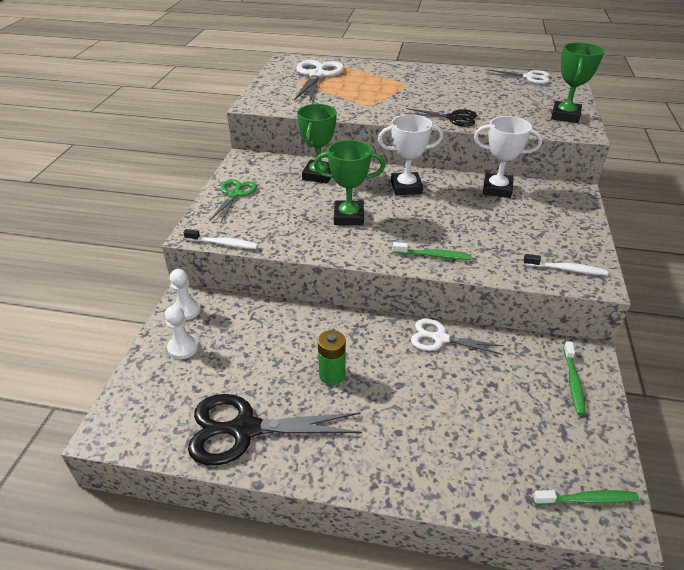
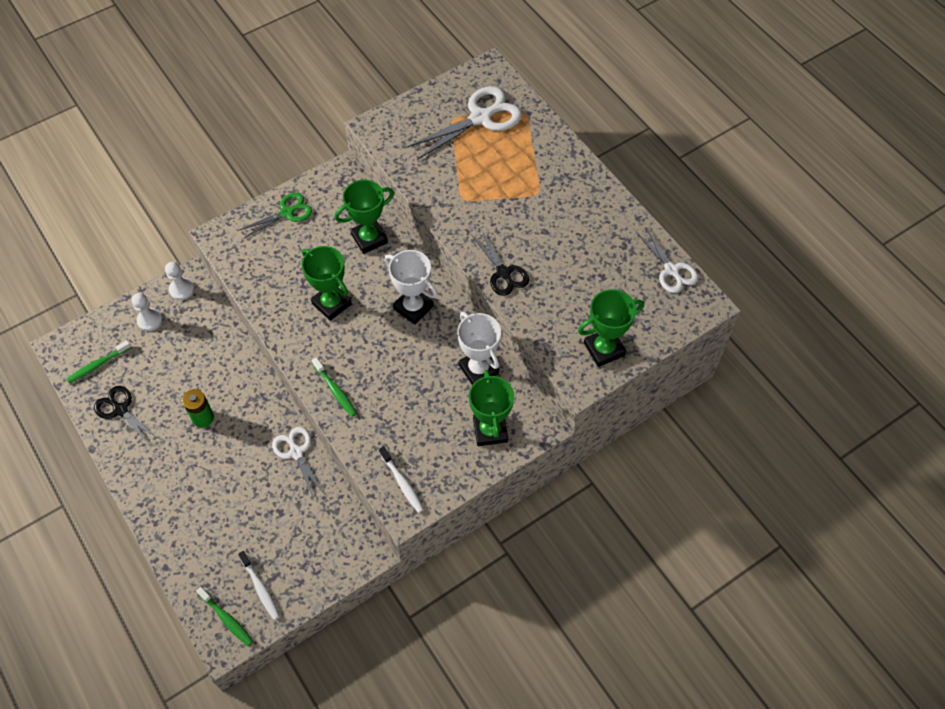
camera: 45 degrees right, 20 degrees up
white toothbrush [183,229,258,249] -> white toothbrush moved to [238,551,280,620]
black scissors [188,394,362,466] -> black scissors [94,386,159,446], size x0.62
green toothbrush [563,341,586,416] -> green toothbrush moved to [66,340,131,384]
none -> green trophy [469,370,514,446]

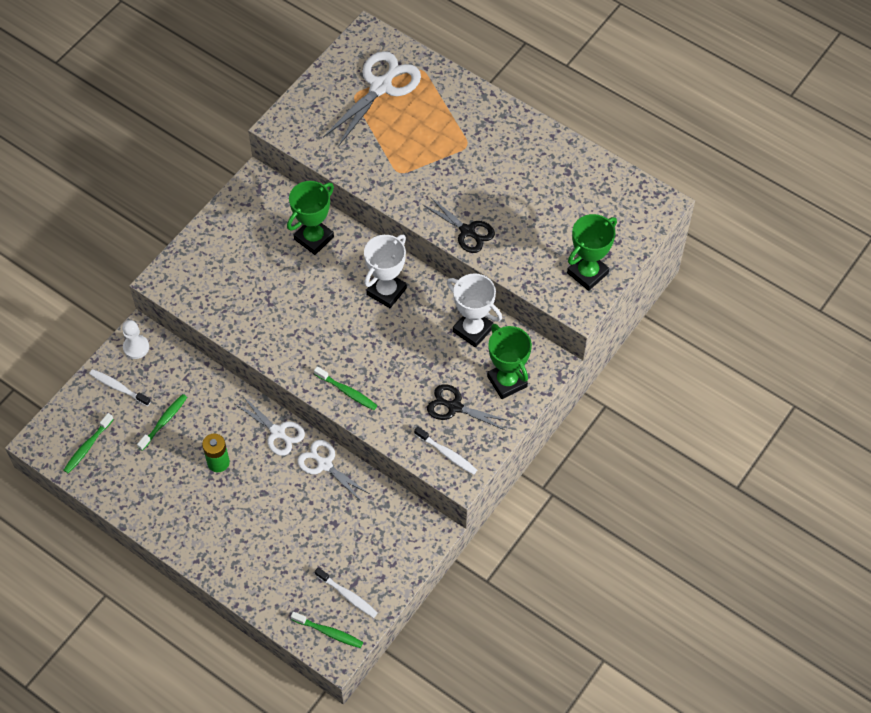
camera: 20 degrees left, 0 degrees up
black scissors [94,386,159,446] -> black scissors moved to [427,384,510,430]
white pawn [132,293,162,331] -> white toothbrush [89,369,151,406]
green scissors [238,193,312,239] -> none
green trophy [302,246,352,321] -> none
white trophy [385,250,437,325] -> white trophy turned 75 degrees counterclockwise [364,235,407,308]
white scissors [636,227,698,293] -> white scissors moved to [235,397,305,456]
none -> green toothbrush [137,394,187,451]

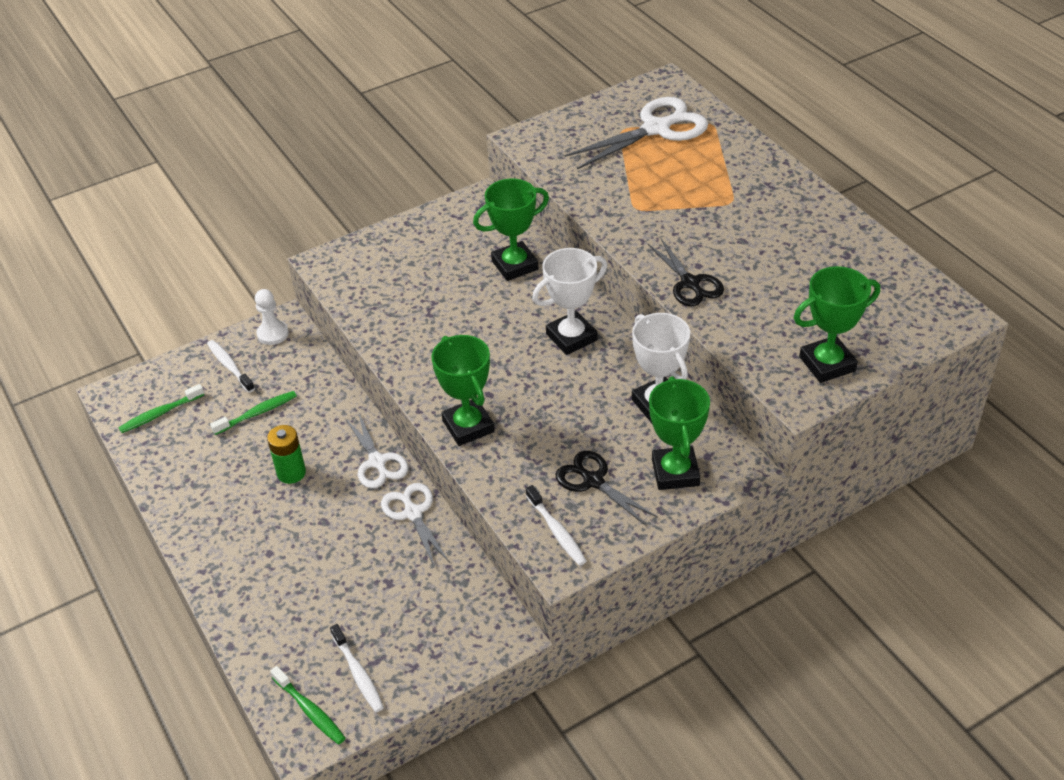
camera: 25 degrees right, 15 degrees down
green toothbrush [314,366,378,410] -> green trophy [431,335,495,446]

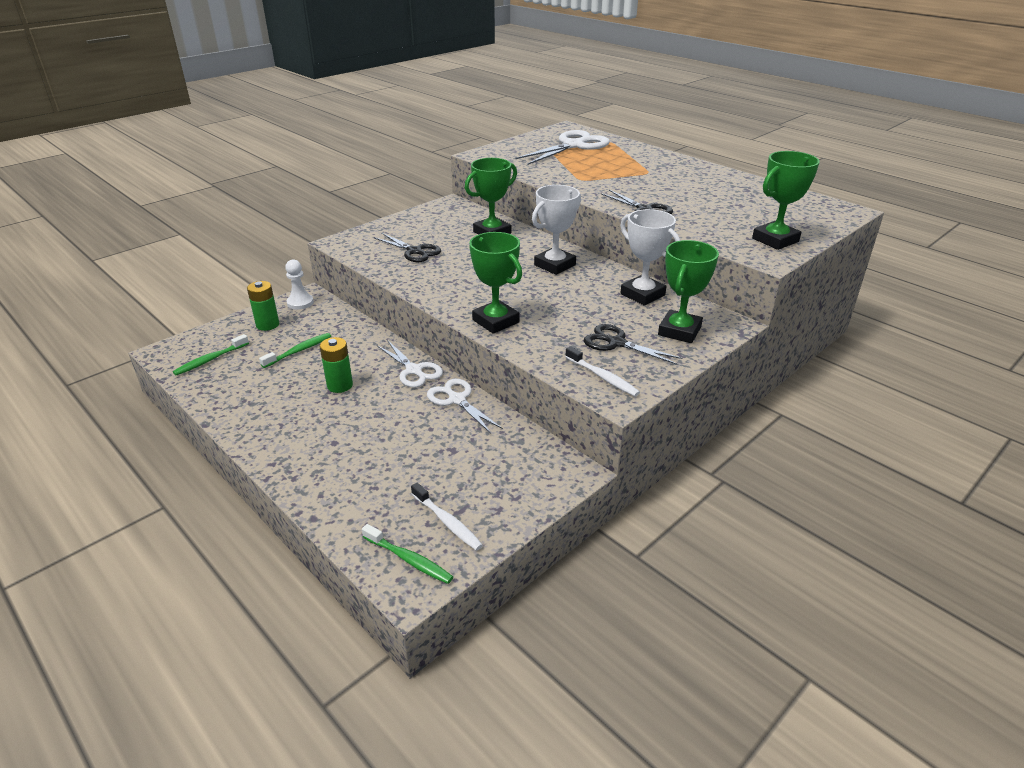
camera: 15 degrees left, 10 degrees down
white toothbrush [207,340,255,393] -> green battery [247,281,279,331]
green trophy [649,376,710,490] -> green trophy turned 45 degrees clockwise [658,240,719,343]
none -> black scissors [374,233,441,262]

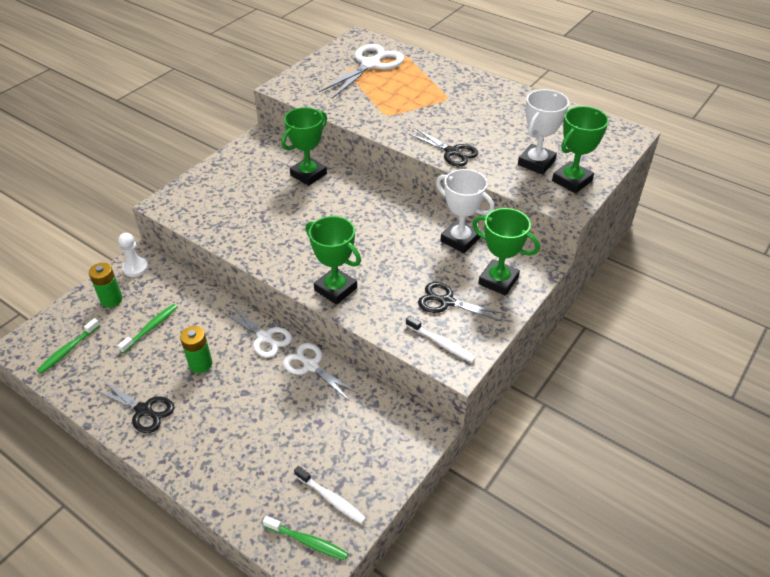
camera: 10 degrees left, 10 degrees up
black scissors [374,233,441,262] -> black scissors moved to [94,380,174,433]
white trophy [532,185,581,275] -> white trophy moved to [518,89,569,175]
green trophy [658,240,719,343] -> green trophy turned 75 degrees counterclockwise [472,208,540,296]

